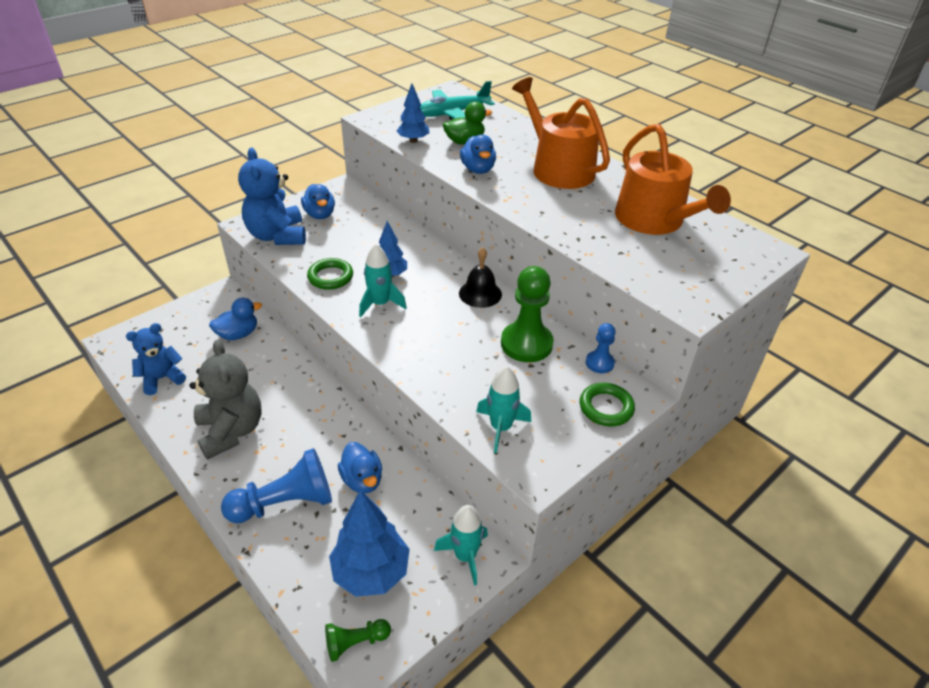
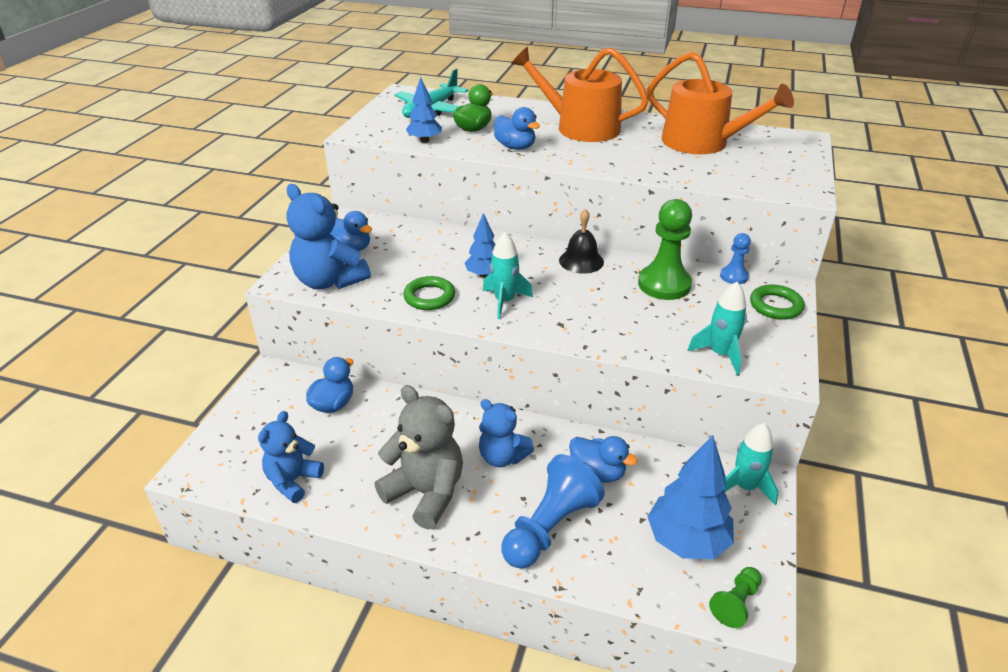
camera: 30 degrees left, 5 degrees down
none -> blue teddy bear [479,399,534,467]

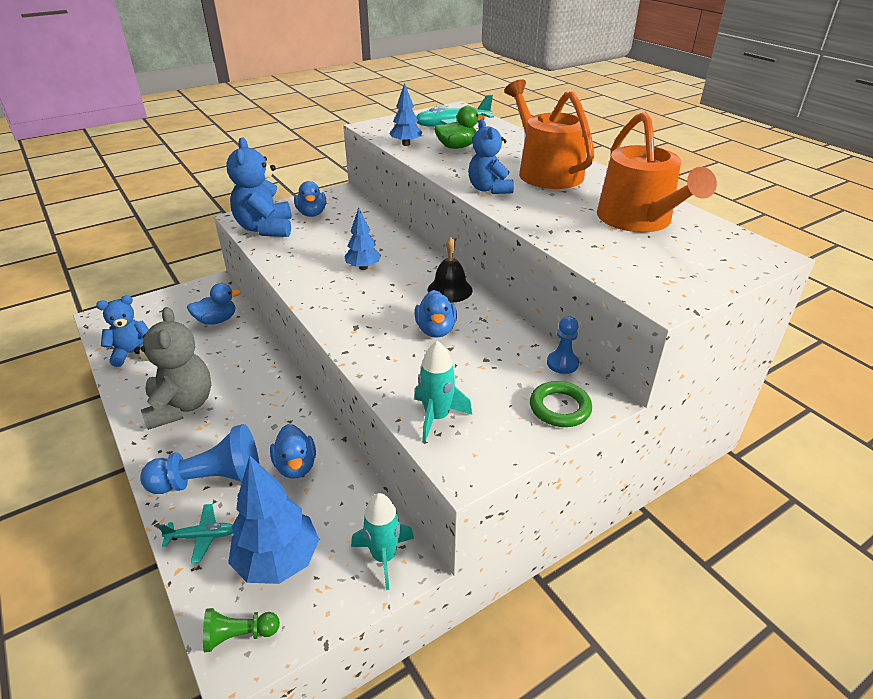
camera: 40 degrees right, 0 degrees up
green ring [403,276,455,310] -> none
blue teddy bear [479,399,534,467] -> blue teddy bear moved to [468,120,514,194]
turquoise rocket [483,232,533,319] -> none
blue duck [494,107,540,150] -> blue duck moved to [414,290,457,338]
green pawn [638,199,692,300] -> none
none -> turquoise plane [158,504,233,563]

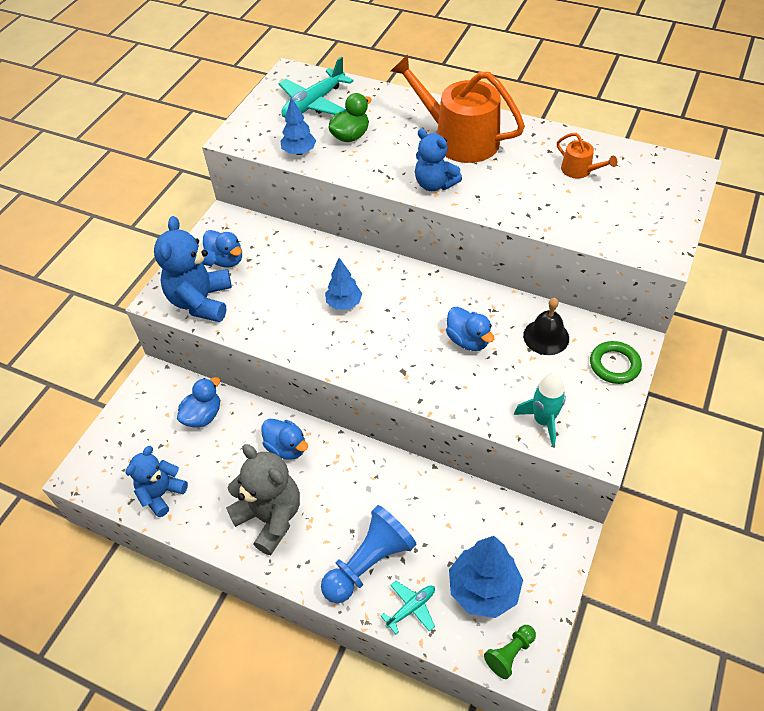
camera: 30 degrees left, 15 degrees up
blue teddy bear [226,138,292,237] -> blue teddy bear turned 45 degrees clockwise [154,216,232,322]
blue duck [270,424,316,479] -> blue duck moved to [261,418,308,460]
turquoise rocket [351,493,414,590] -> none
black bell [428,237,472,303] -> black bell moved to [523,298,569,355]
blue pawn [547,316,579,374] -> none
orange watering can [597,112,717,232] -> orange watering can [557,133,617,179], size x0.45

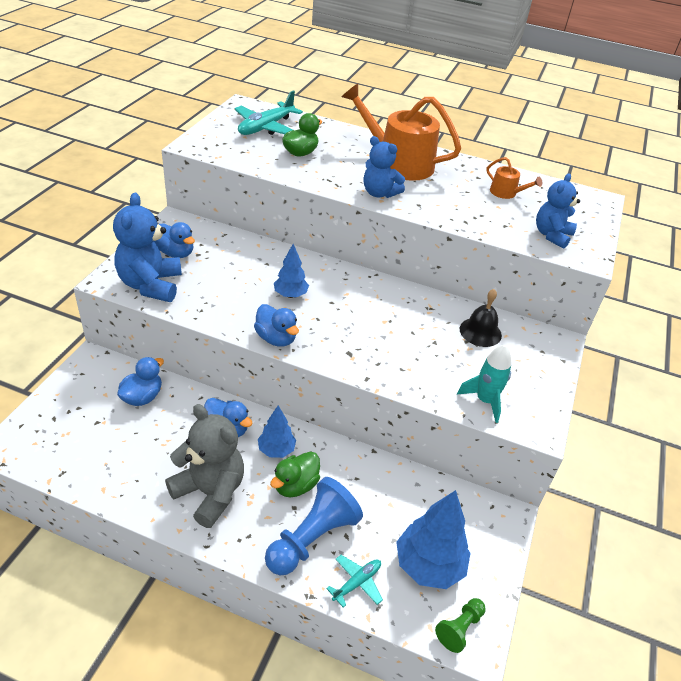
camera: 10 degrees left, 10 degrees down
blue teddy bear [125,446,188,517] -> blue teddy bear moved to [536,173,580,249]
blue tree [280,97,316,155] -> blue tree moved to [258,405,296,458]
blue duck [446,306,494,351] -> blue duck moved to [254,304,299,347]
green ring [590,341,642,384] -> none
none -> green duck [270,451,320,498]

